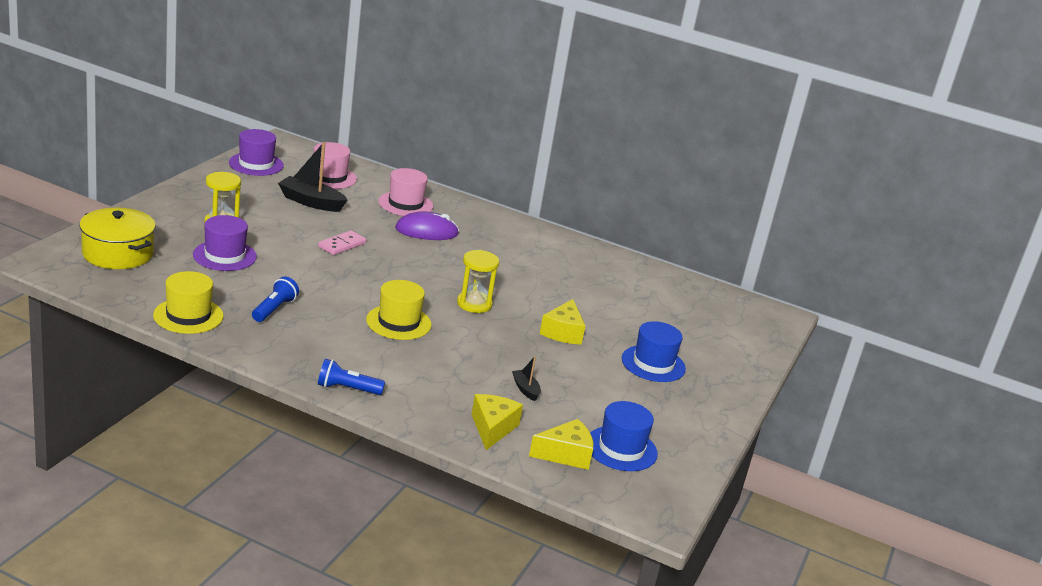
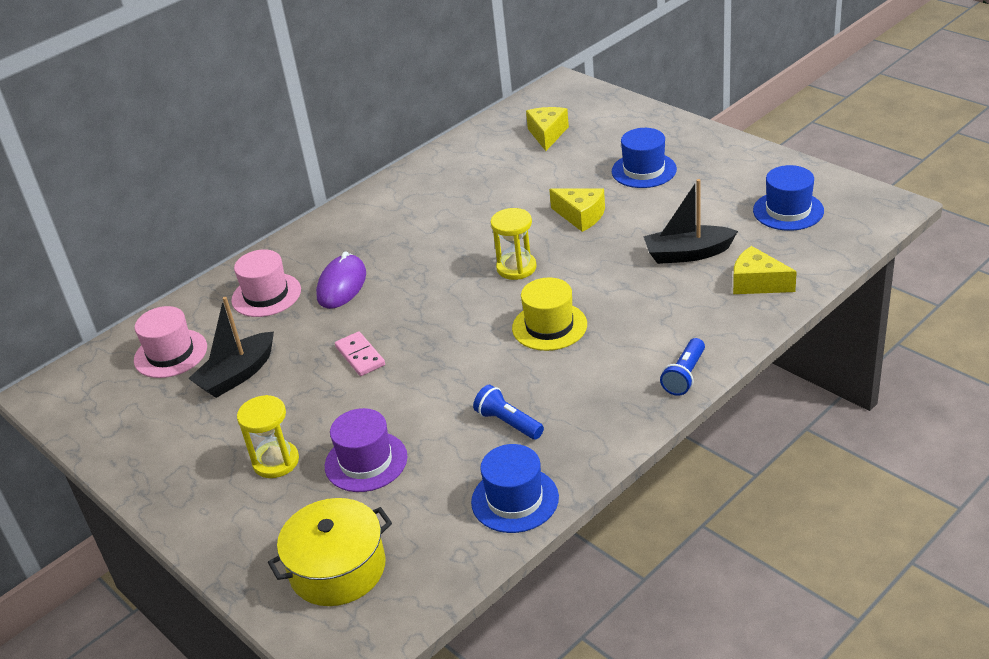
camera: 60 degrees left, 10 degrees up
yellow hat [153,271,224,334] -> blue hat [471,444,559,533]
purple hat [229,129,284,176] -> none
black boat [512,356,541,401] -> black boat [643,179,738,264], size x1.93
yellow cheese [529,419,593,470] -> yellow cheese moved to [526,107,569,151]

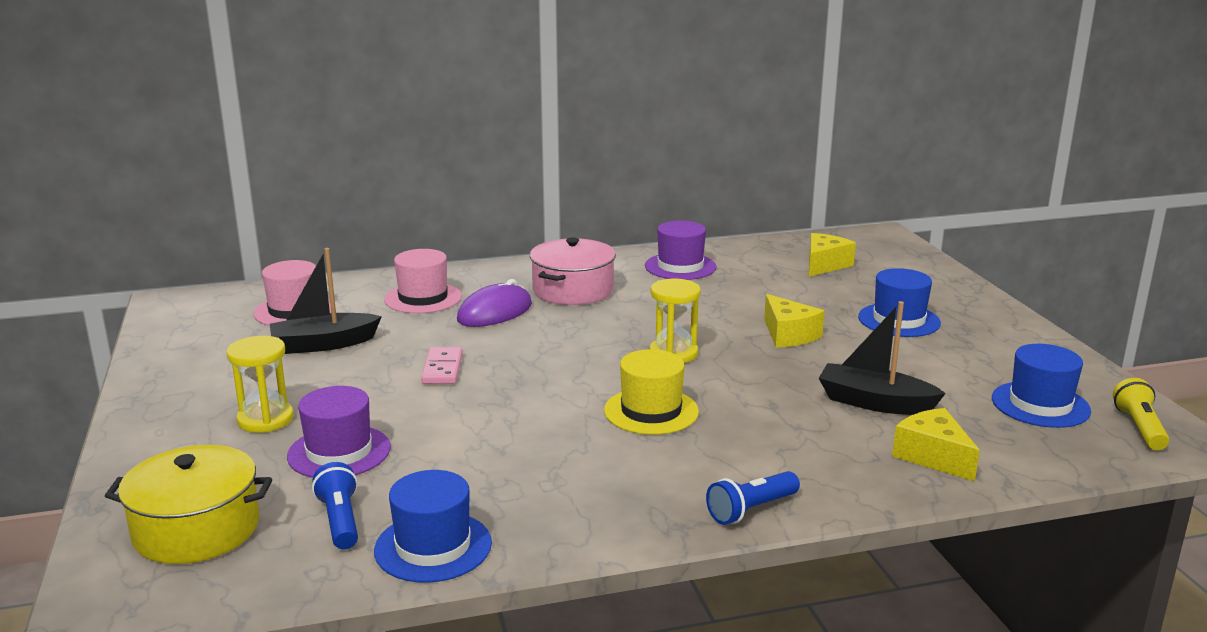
camera: 25 degrees right, 15 degrees down
blue flashlight [473,385,544,440] -> blue flashlight moved to [312,462,358,550]
none -> pink pot [530,237,616,305]
none -> purple hat [645,221,717,280]
none -> yellow flashlight [1113,378,1169,450]

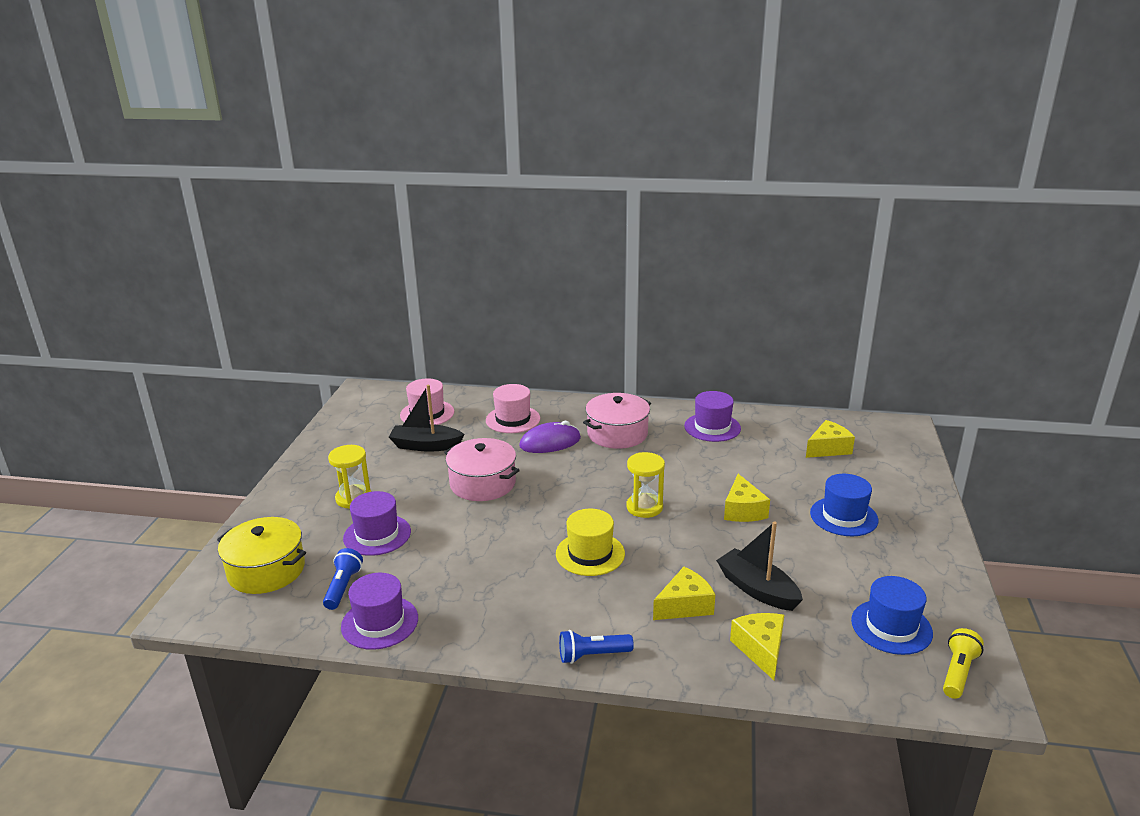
camera: 25 degrees right, 5 degrees up
blue hat [374,470,492,583] -> purple hat [341,573,418,650]
pink domino [421,347,463,384] -> pink pot [444,438,520,501]
none -> yellow cheese [653,567,715,620]

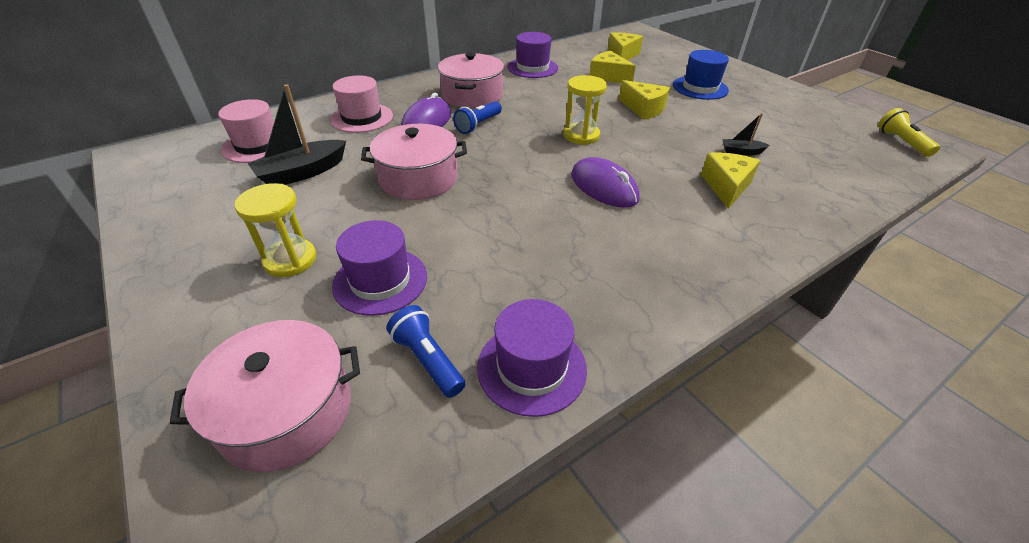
camera: 45 degrees left, 15 degrees up
yellow pot [217,517,306,594] -> pink pot [170,320,360,472]
yellow hat [556,509,625,576] -> purple mouse [571,157,640,208]
blue flashlight [559,630,634,664] -> blue flashlight moved to [453,101,502,134]
black boat [716,522,803,611] -> black boat [722,113,770,156], size x0.52
yellow cheese [730,613,784,680] -> yellow cheese moved to [590,51,636,83]
blue hat [851,576,933,655] -> none

